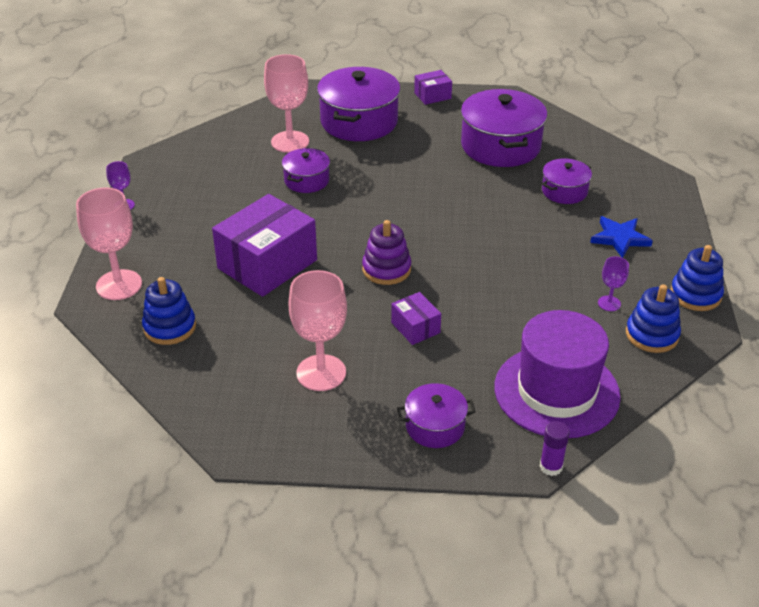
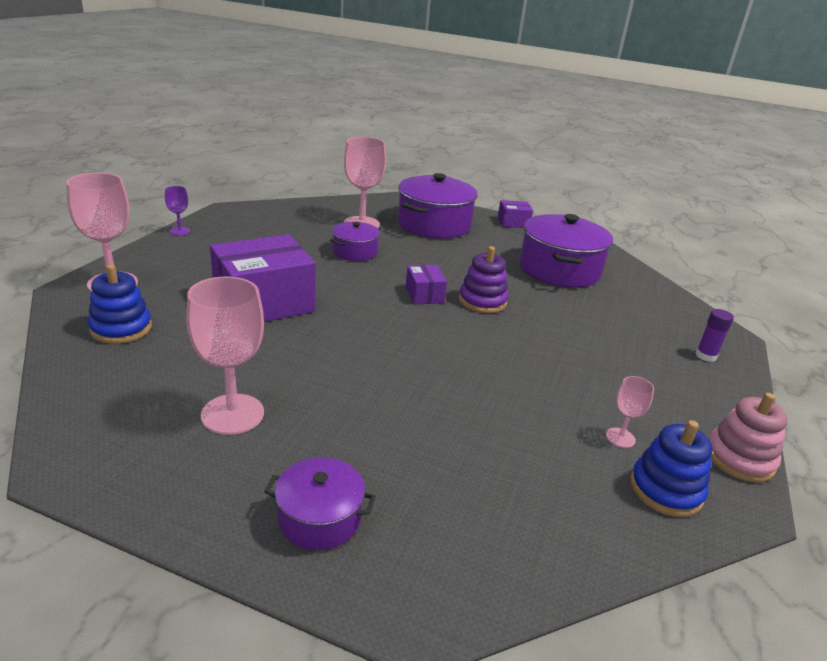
camera: 15 degrees right, 10 degrees down
purple stacking toy [362,220,411,285] -> purple stacking toy moved to [459,246,508,313]
purple box [391,292,441,345] -> purple box moved to [406,265,447,304]
purple hat [494,310,621,438] -> none
purple glue stick [540,421,570,476] -> purple glue stick moved to [695,309,734,362]
purple pot [542,158,592,204] -> none
blue star [590,216,653,258] -> none
purple goblet [598,256,629,311] -> pink goblet [606,376,654,448]
blue stacking toy [670,245,724,311] -> pink stacking toy [709,393,787,482]

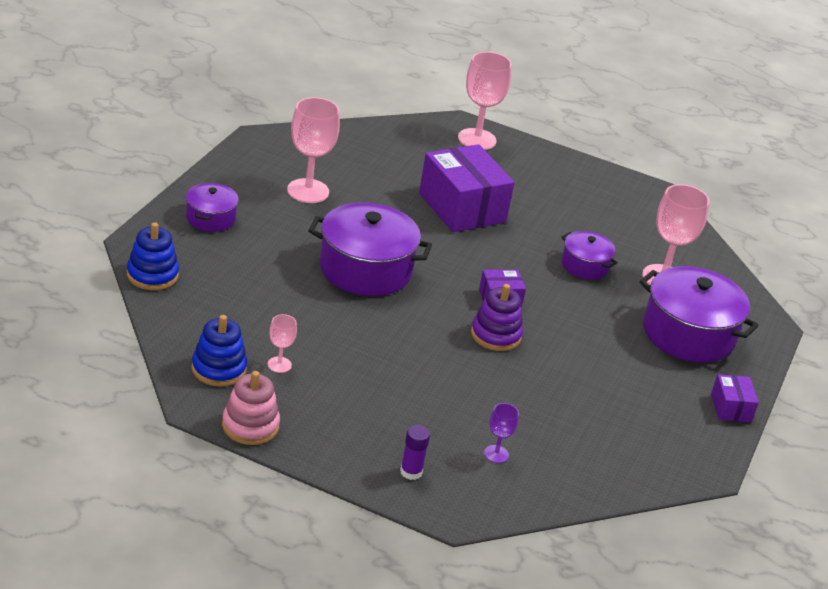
camera: 90 degrees right, 5 degrees up
blue stacking toy [88,264,152,344] -> blue stacking toy moved to [127,222,179,290]
purple goblet [165,186,190,236] -> purple goblet moved to [484,403,519,463]
purple pot [519,214,613,288] -> purple pot moved to [308,202,432,296]

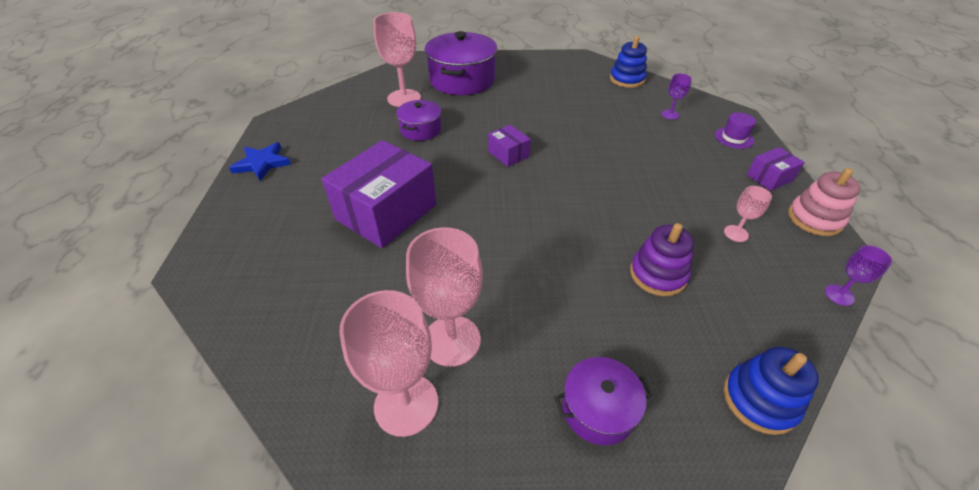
camera: 110 degrees left, 10 degrees up
blue stacking toy [192,315,248,387] -> blue stacking toy moved to [610,36,647,88]
purple pot [308,202,432,296] -> none
purple glue stick [400,425,430,480] -> purple hat [715,112,756,149]
pink goblet [458,52,512,150] -> pink goblet moved to [339,290,438,437]
purple stacking toy [471,284,523,351] -> purple stacking toy moved to [630,223,694,296]
purple box [711,374,759,422] -> purple box moved to [747,147,805,191]
none -> blue star [229,142,291,181]
none -> purple goblet [825,245,892,306]

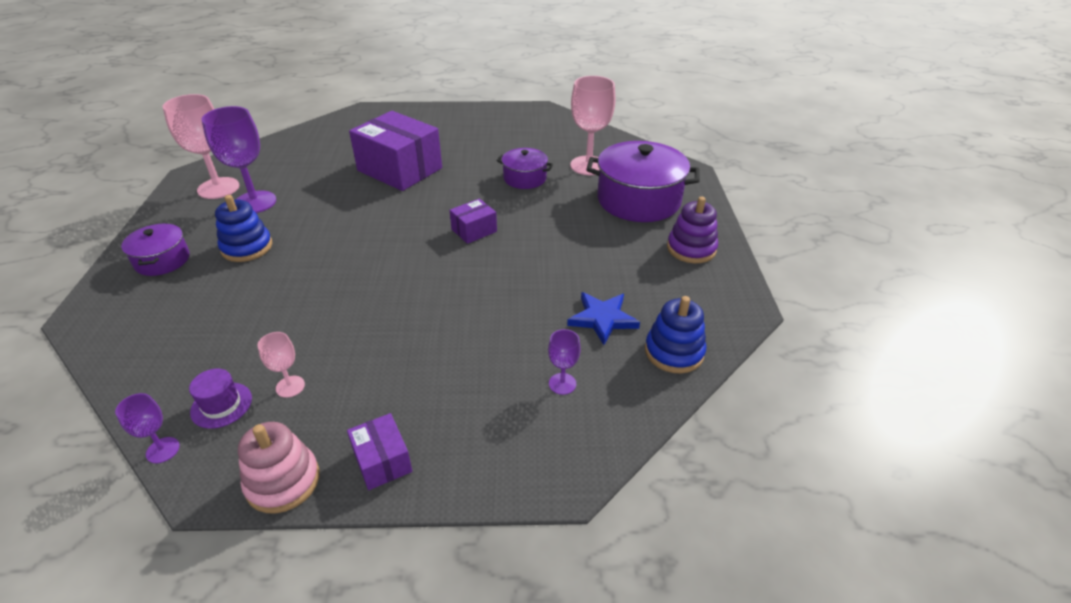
camera: 90 degrees right, 5 degrees down
blue star [229,142,291,181] -> blue star moved to [567,292,640,345]
pink goblet [406,227,483,367] -> purple goblet [202,106,276,213]
purple stacking toy [630,223,694,296] -> purple stacking toy moved to [667,196,718,263]
purple hat [715,112,756,149] -> purple hat moved to [189,369,252,429]
blue stacking toy [724,347,819,435] -> blue stacking toy moved to [215,195,272,262]

